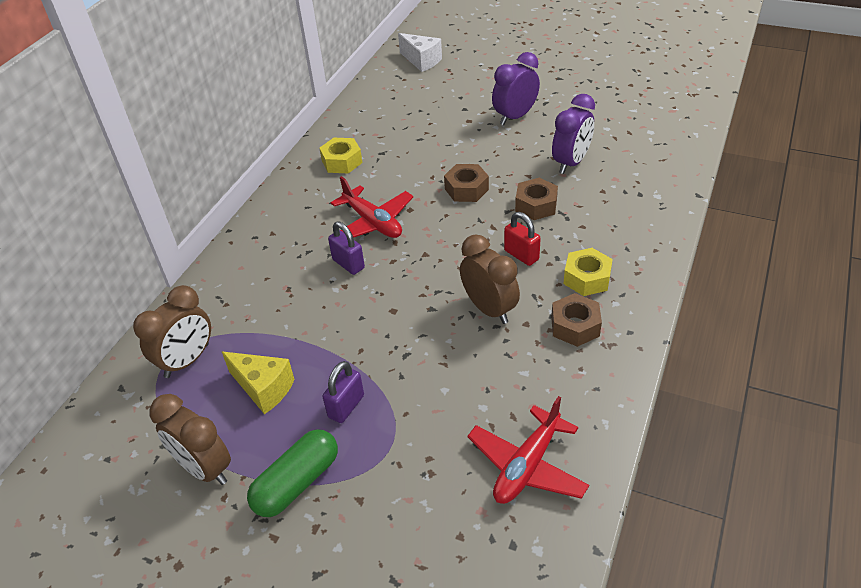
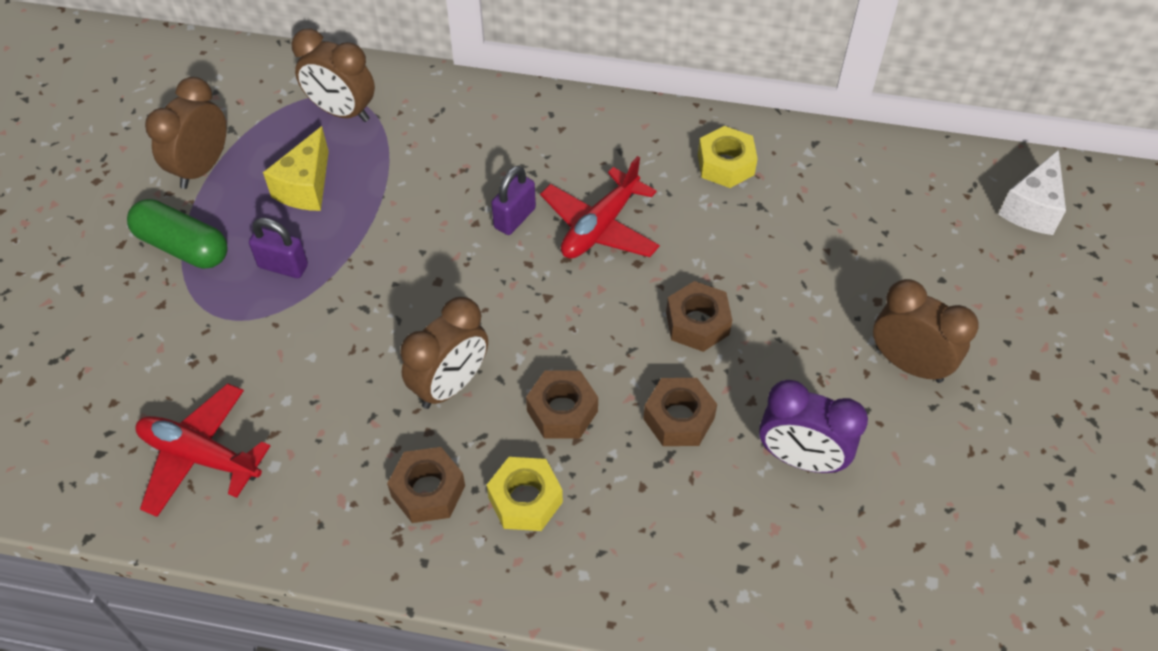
camera: 75 degrees right, 10 degrees up
purple clock [492,52,540,125] -> brown clock [873,279,979,383]
red padlock [504,212,541,266] -> brown nut [526,370,598,439]

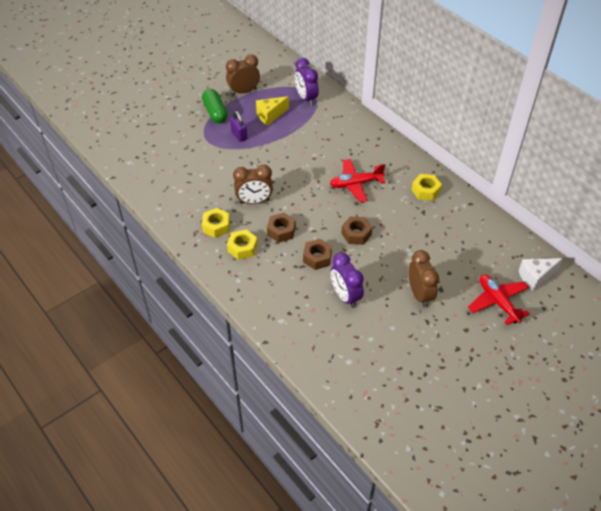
camera: 40 degrees right, 5 degrees down
red plane [136,383,270,517] -> red plane moved to [468,275,530,325]
brown clock [292,29,375,122] -> purple clock [295,58,319,106]
brown nut [387,447,465,523] -> yellow nut [202,208,230,238]
purple padlock [491,166,536,235] -> none

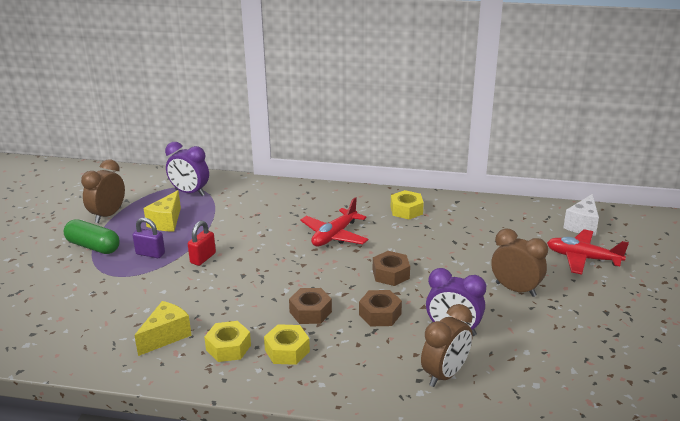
camera: 40 degrees left, 20 degrees down
brown clock [233,165,273,204] -> brown clock moved to [421,304,473,387]
none -> yellow cheese [134,301,192,356]
none -> red padlock [188,221,216,266]

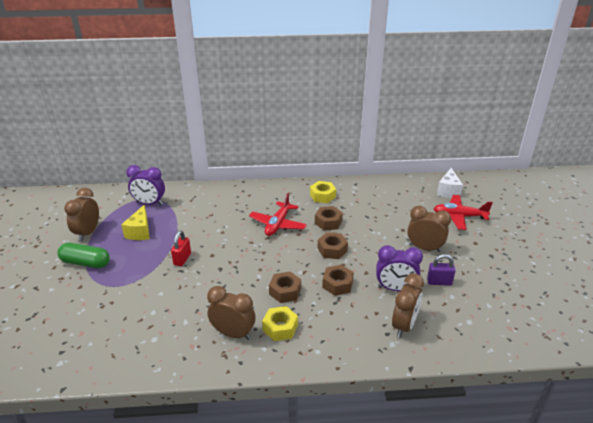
camera: 15 degrees left, 5 degrees up
purple padlock [133,218,165,258] -> purple padlock moved to [427,254,456,286]
yellow cheese [134,301,192,356] -> none
yellow nut [204,321,251,362] -> brown clock [207,286,256,340]
none -> brown nut [315,206,343,230]

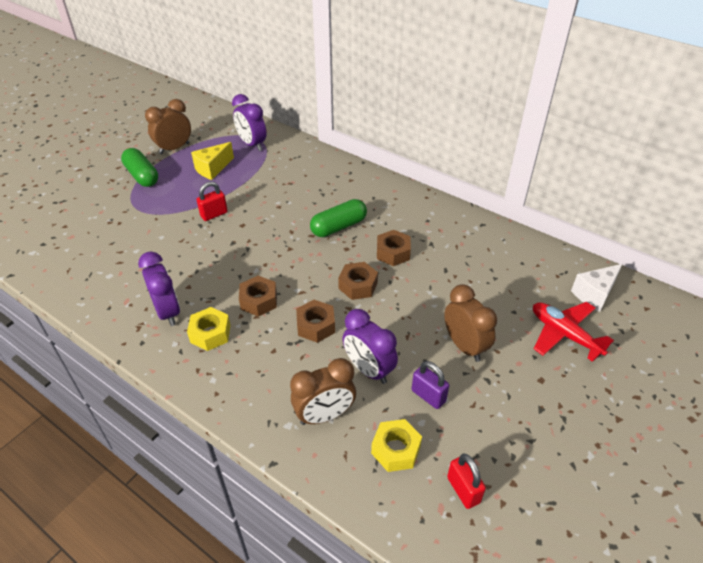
camera: 40 degrees right, 10 degrees up
brown clock [207,286,256,340] -> purple clock [138,251,180,326]
red plane [249,193,307,236] -> green capsule [310,199,367,237]
yellow nut [310,181,336,203] -> yellow nut moved to [371,419,422,472]
none -> red padlock [447,454,486,509]

